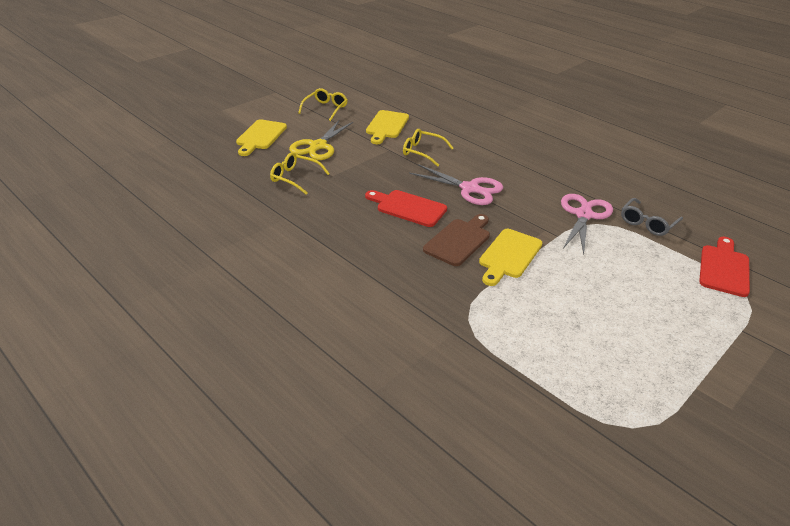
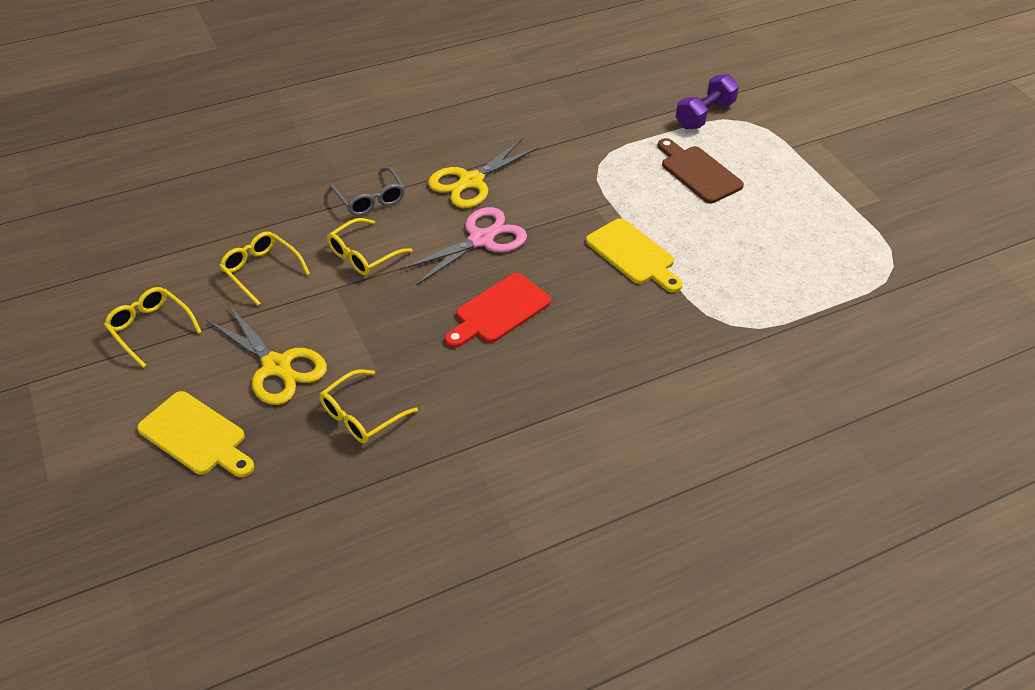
camera: 70 degrees left, 10 degrees up
yellow cutting board [366,110,409,144] -> yellow glasses [219,231,310,305]
brown cutting board [423,214,490,266] -> brown cutting board moved to [658,138,744,203]
pink scissors [561,194,613,255] -> none
grey glasses [621,198,683,236] -> grey glasses moved to [329,167,405,216]
red cutting board [699,237,750,297] -> purple dumbbell [676,74,739,129]
none -> yellow scissors [428,139,539,208]

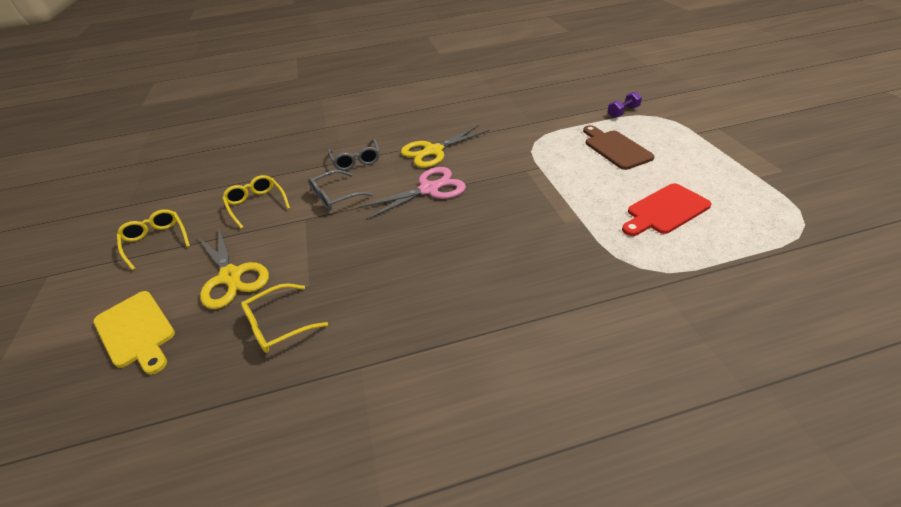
camera: 15 degrees right, 5 degrees down
yellow glasses [327,218,413,275] -> grey glasses [308,170,373,211]
red cutting board [445,273,551,348] -> red cutting board moved to [622,183,711,236]
yellow cutting board [586,218,683,292] -> none
purple dumbbell [676,74,739,129] -> purple dumbbell [608,91,642,118], size x0.66

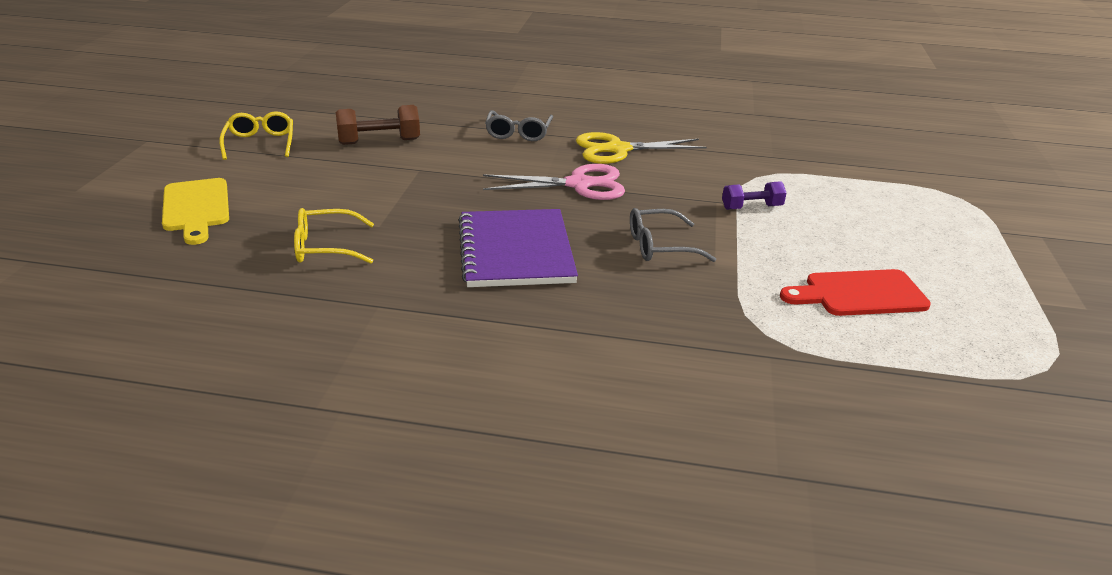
camera: 20 degrees right, 10 degrees down
yellow scissors [198,228,269,309] -> none
yellow glasses [222,175,290,229] -> brown dumbbell [336,105,420,145]
grey glasses [308,170,373,211] -> grey glasses moved to [630,208,716,262]
brown cutting board [583,125,655,170] -> none
purple dumbbell [608,91,642,118] -> purple dumbbell moved to [722,181,786,210]
none -> purple notebook [459,209,578,287]

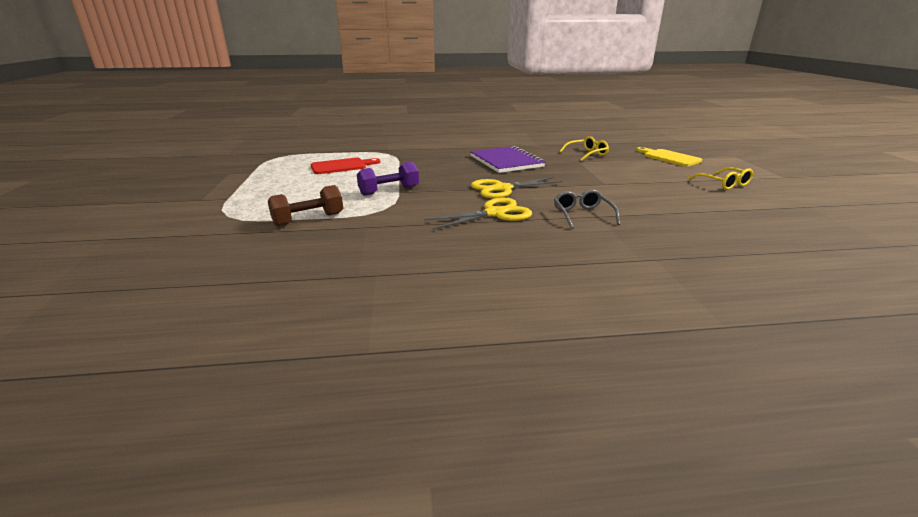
camera: 165 degrees right, 5 degrees down
brown dumbbell [336,105,420,145] -> brown dumbbell moved to [268,185,343,226]
pink scissors [483,164,625,200] -> yellow scissors [471,177,562,199]
grey glasses [630,208,716,262] -> none
purple dumbbell [722,181,786,210] -> purple dumbbell [357,162,419,196], size x1.52

